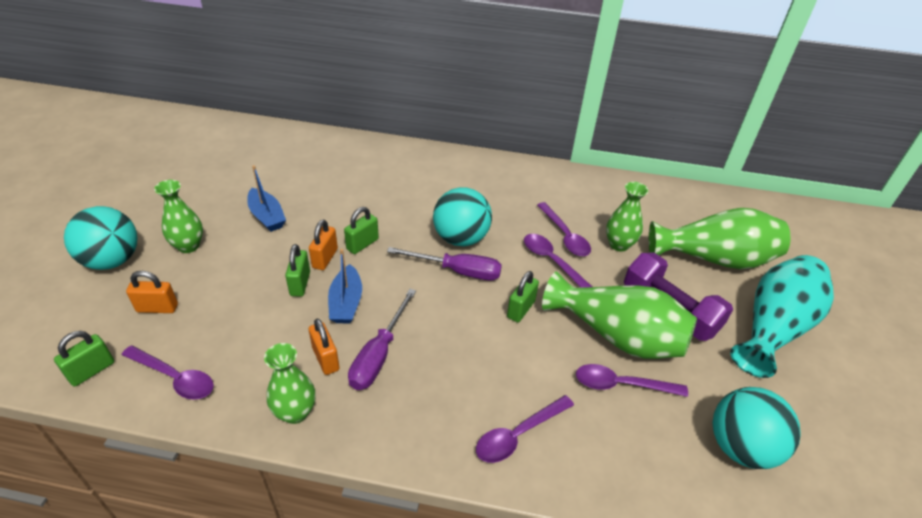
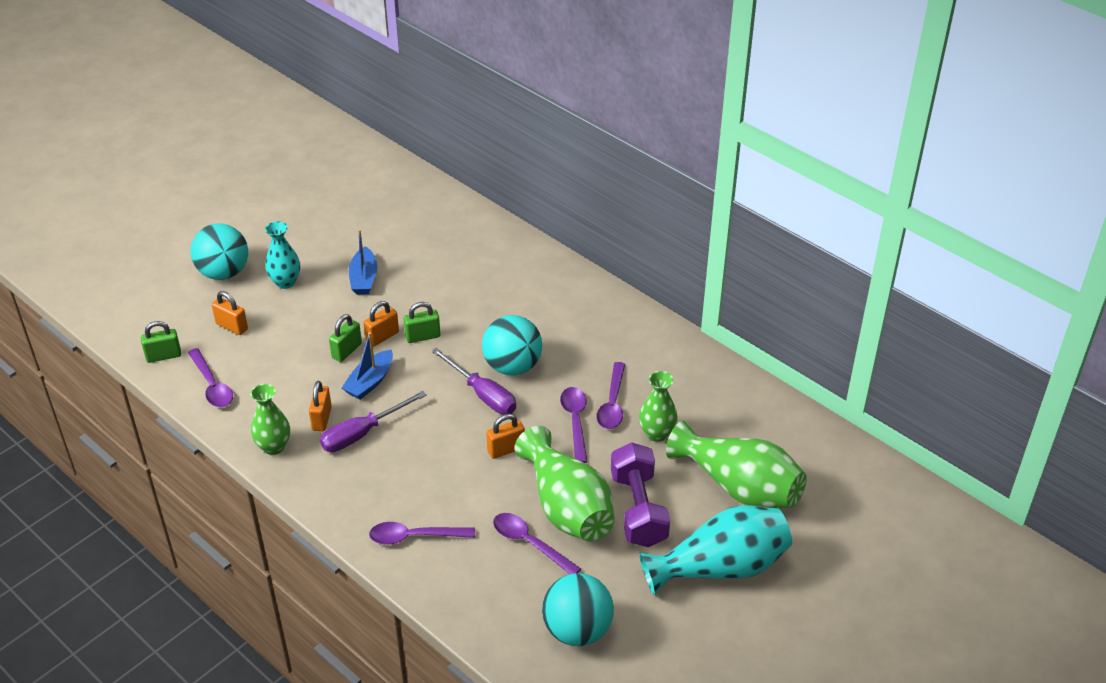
camera: 35 degrees right, 0 degrees up
green vase [154,180,203,253] -> turquoise vase [265,221,300,289]
green padlock [507,271,539,322] -> orange padlock [486,414,525,459]

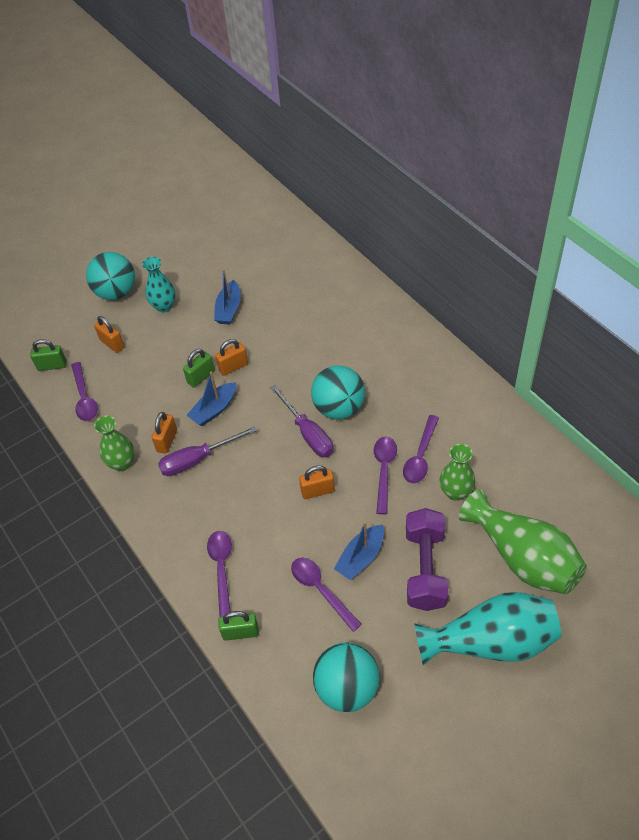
camera: 15 degrees right, 10 degrees up
purple spoon [369,522,475,545] -> purple spoon turned 75 degrees clockwise [207,531,232,617]
green padlock [404,302,440,343] -> green padlock moved to [218,611,259,641]
green vase [514,426,615,542] -> blue boat [334,522,384,580]

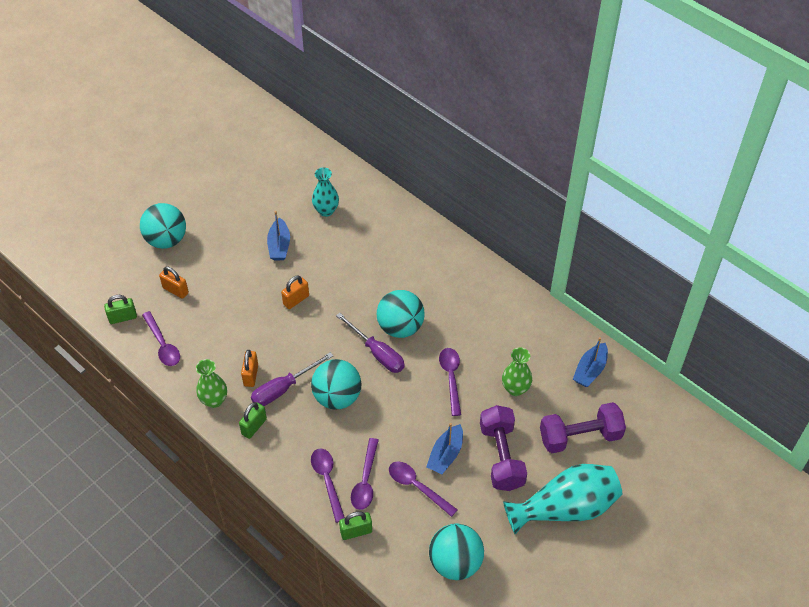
camera: 15 degrees left, 0 degrees up
turquoise vase [142,257,176,312] -> turquoise vase moved to [312,167,339,217]
green padlock [183,349,215,388] -> green padlock moved to [239,402,267,439]
blue boat [186,372,236,426] -> blue boat moved to [573,337,608,387]
orange padlock [299,466,335,499] -> none
purple spoon [403,415,439,484] -> purple spoon moved to [351,438,379,510]
green vase [459,489,587,594] -> purple dumbbell [540,402,626,453]
none -> turquoise ball [311,359,361,410]

